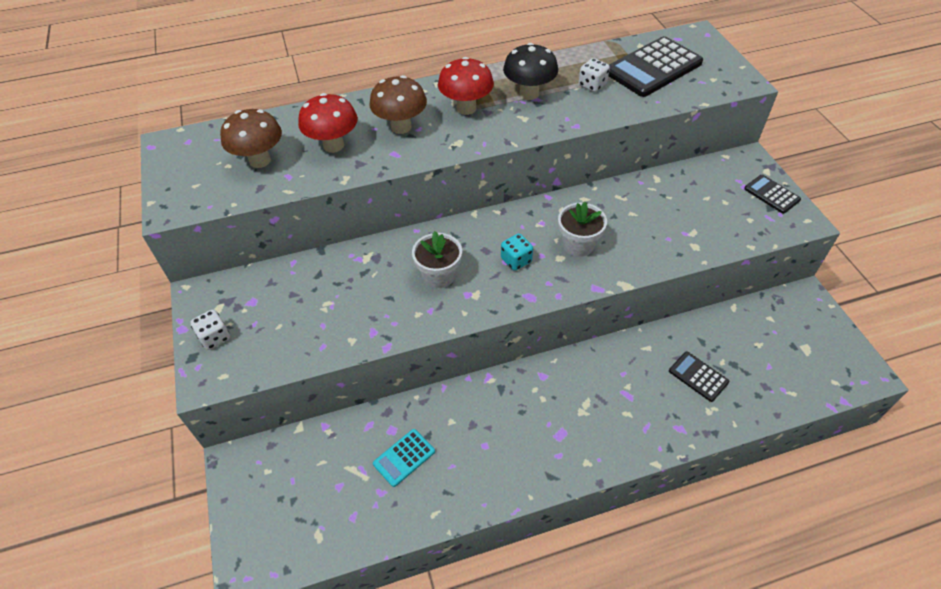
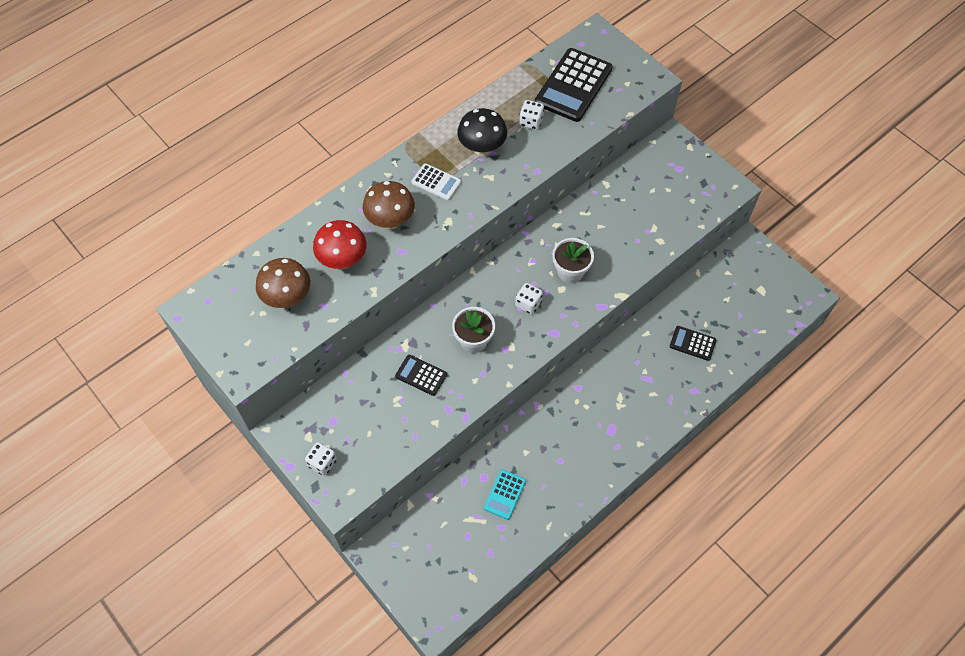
camera: 25 degrees left, 10 degrees up
red mushroom [438,57,494,115] -> white calculator [411,163,461,200]
turquoise dice [501,234,533,271] -> white dice [515,283,543,314]
black calculator [744,175,801,214] -> black calculator moved to [395,355,447,396]

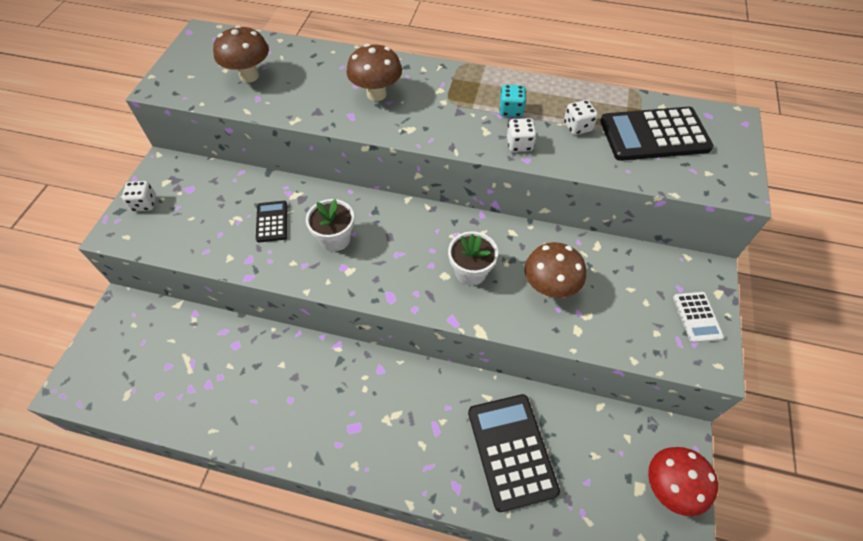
camera: 55 degrees right, 5 degrees down
red mushroom [313,220,367,269] -> red mushroom moved to [648,447,718,516]
white calculator [411,163,461,200] -> white calculator moved to [673,292,724,343]
black mushroom [457,108,507,156] -> turquoise dice [499,85,526,117]
turquoise calculator [484,470,526,520] -> none
white dice [515,283,543,314] -> white dice moved to [507,118,537,152]
black calculator [670,326,717,361] -> black calculator [468,394,560,512], size x1.94
none -> brown mushroom [525,242,586,298]

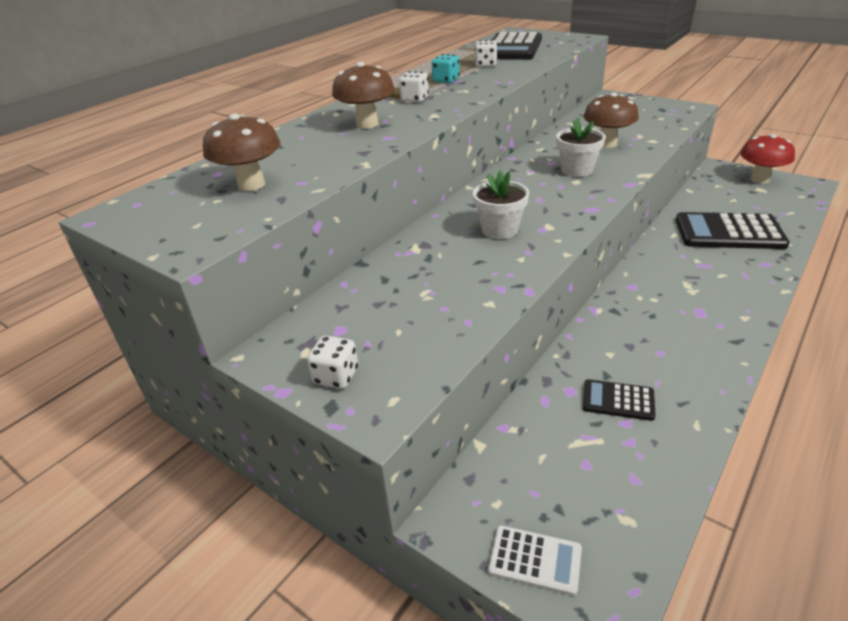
camera: 65 degrees left, 20 degrees down
black calculator [256,201,287,242] -> black calculator moved to [583,379,656,421]
white dice [507,118,537,152] -> white dice moved to [399,71,429,102]
white calculator [673,292,724,343] -> white calculator moved to [488,525,582,596]

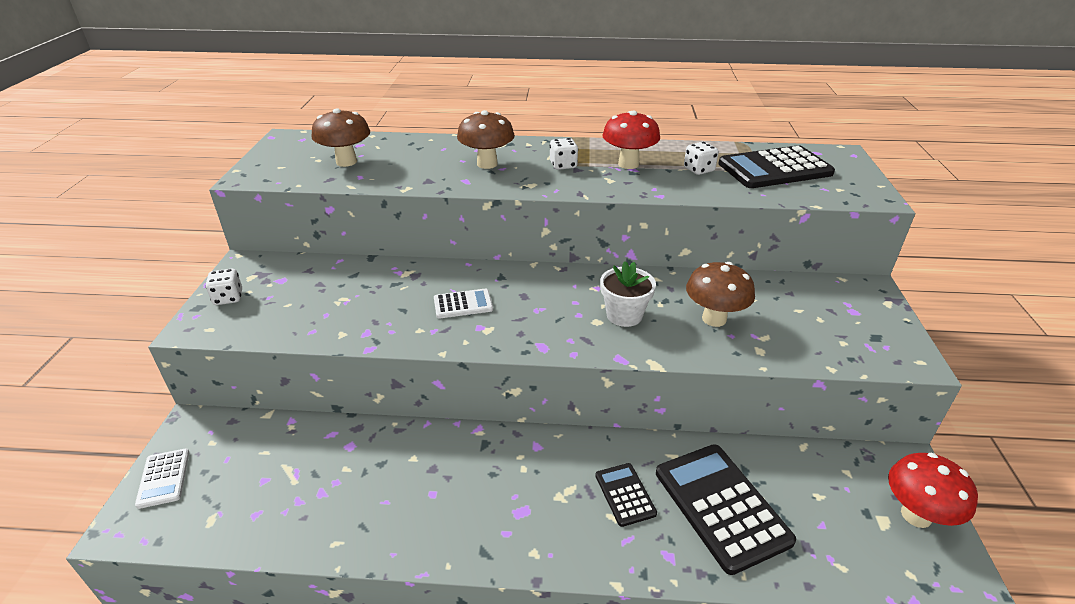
camera: 55 degrees right, 0 degrees up
turquoise dice [432,54,460,83] -> red mushroom [602,111,660,169]
white flower pot [473,170,529,239] -> white calculator [434,288,493,319]
black calculator [583,379,656,421] -> black calculator moved to [595,463,657,527]

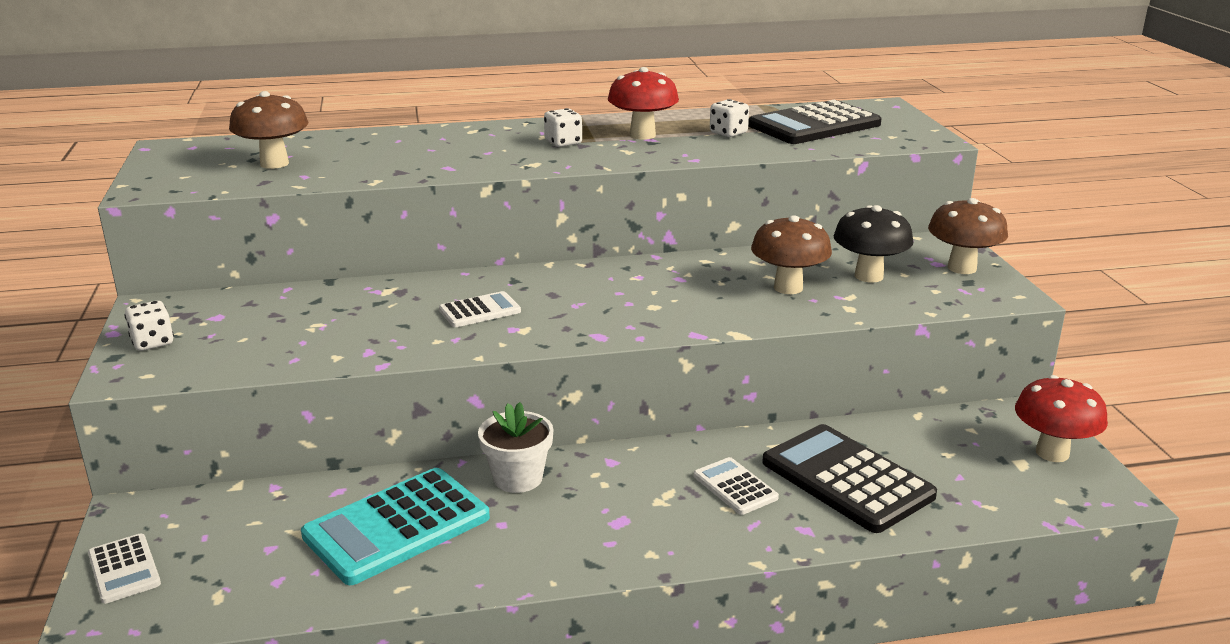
camera: 15 degrees left, 10 degrees down
brown mushroom [457,110,515,169] -> brown mushroom moved to [928,198,1008,274]
black calculator [595,463,657,527] -> white calculator [694,457,779,515]
white flower pot [600,261,656,327] -> white flower pot moved to [478,402,554,493]
none -> turquoise calculator [301,468,490,585]
none -> black mushroom [833,205,913,283]

